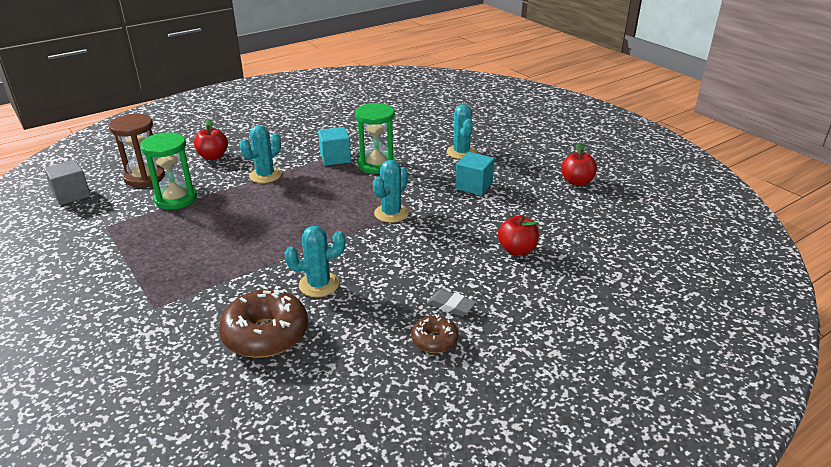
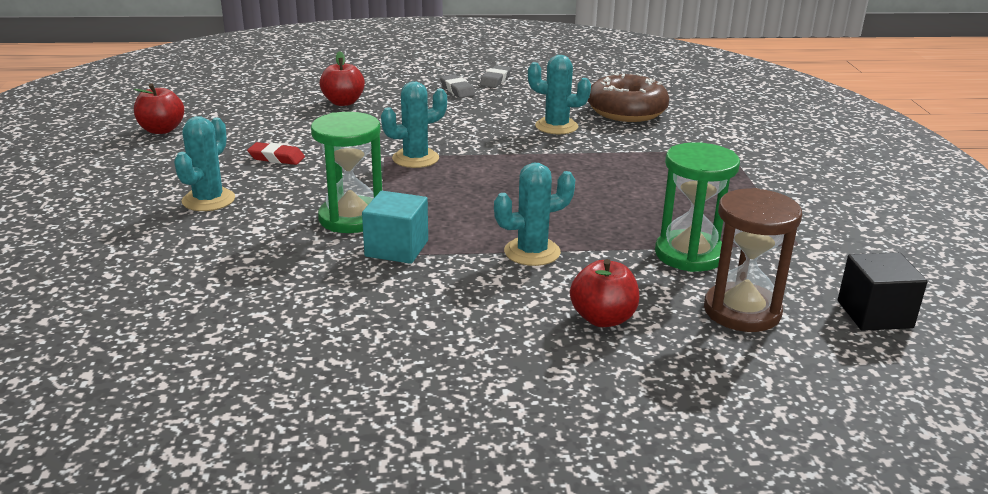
camera: 150 degrees left, 5 degrees down
grey cube [44,160,91,205] -> black cube [838,252,928,331]
brown donut [411,314,459,353] -> grey eraser [480,65,511,88]
turquoise cube [455,152,495,196] -> red eraser [247,142,305,165]

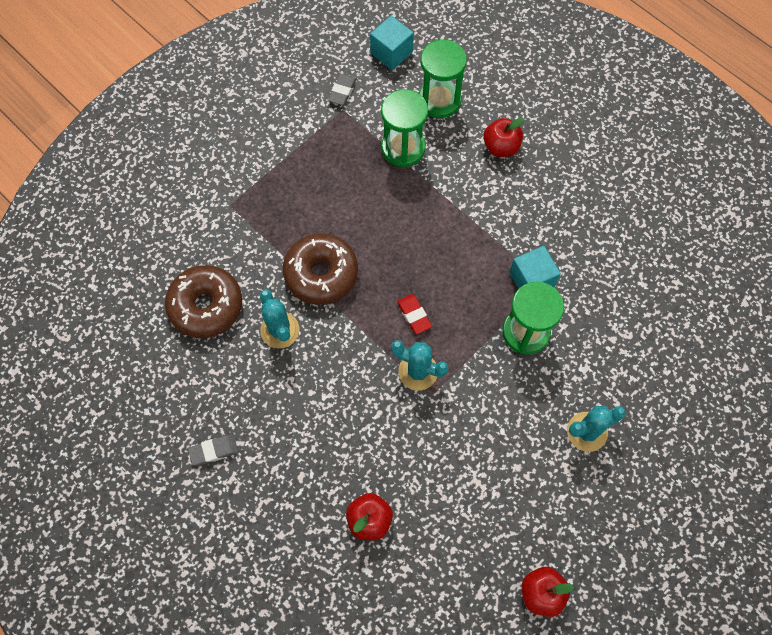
camera: 130 degrees left, 40 degrees up
red eraser [247,142,305,165] -> red eraser moved to [397,294,432,334]
grey eraser [440,75,476,98] -> grey eraser moved to [328,74,357,105]
turquoise cactus [494,163,575,266] -> none
brown hourglass [704,188,802,332] -> green hourglass [419,39,467,118]
black cube [838,252,928,331] -> turquoise cube [370,16,414,70]
none -> brown donut [283,233,358,305]

